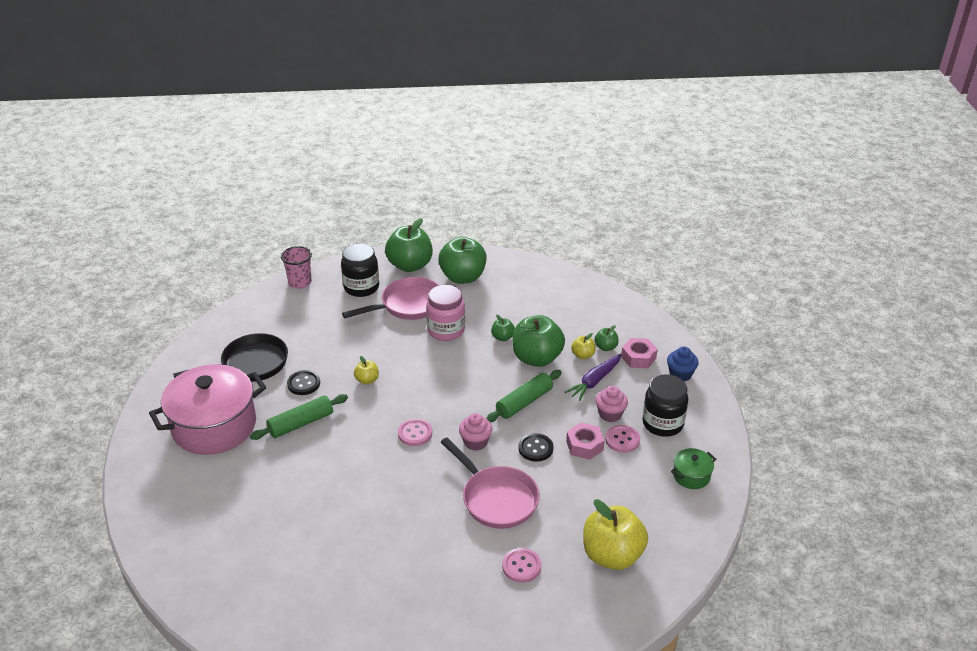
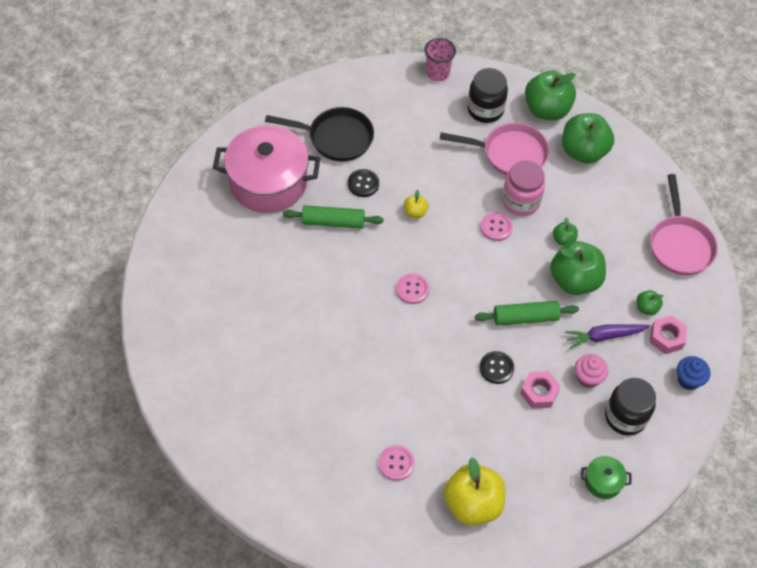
camera: 35 degrees right, 20 degrees up
pink pan [441,438,540,529] -> pink pan moved to [650,174,718,275]
pink cupcake [459,413,492,451] -> none
yellow apple [571,333,596,359] -> none
pink button [605,425,640,453] -> pink button moved to [480,212,513,241]

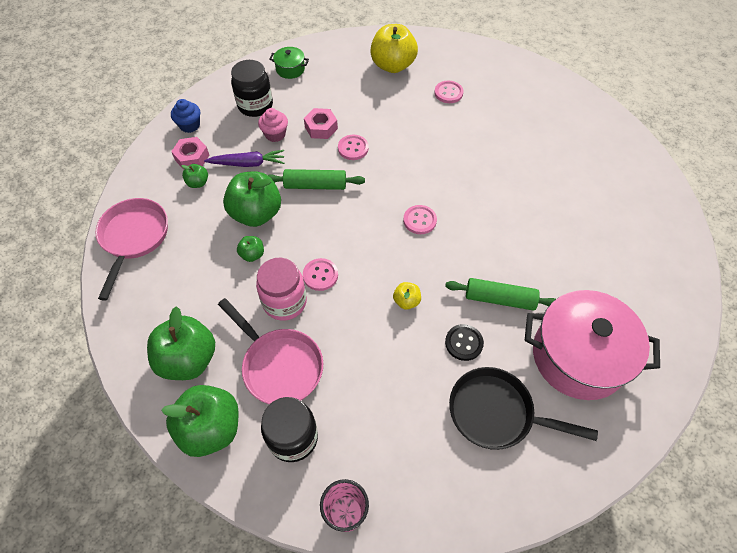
camera: 170 degrees left, 0 degrees up
pink pan [440,123,549,175] -> pink pan turned 150 degrees counterclockwise [218,298,323,404]
black button [479,351,514,384] -> pink button [338,135,369,160]

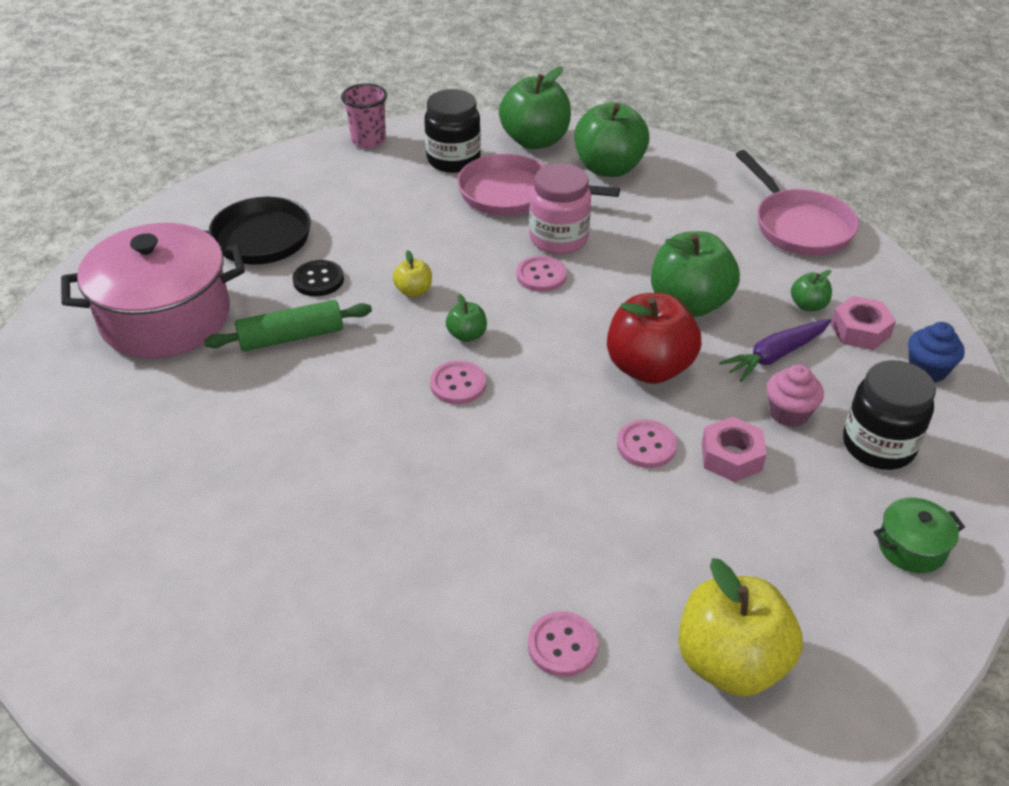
camera: 150 degrees right, 15 degrees down
green apple [237,236,264,262] -> green apple moved to [446,294,487,342]
green rolling pin [268,169,365,190] -> red apple [607,293,701,384]

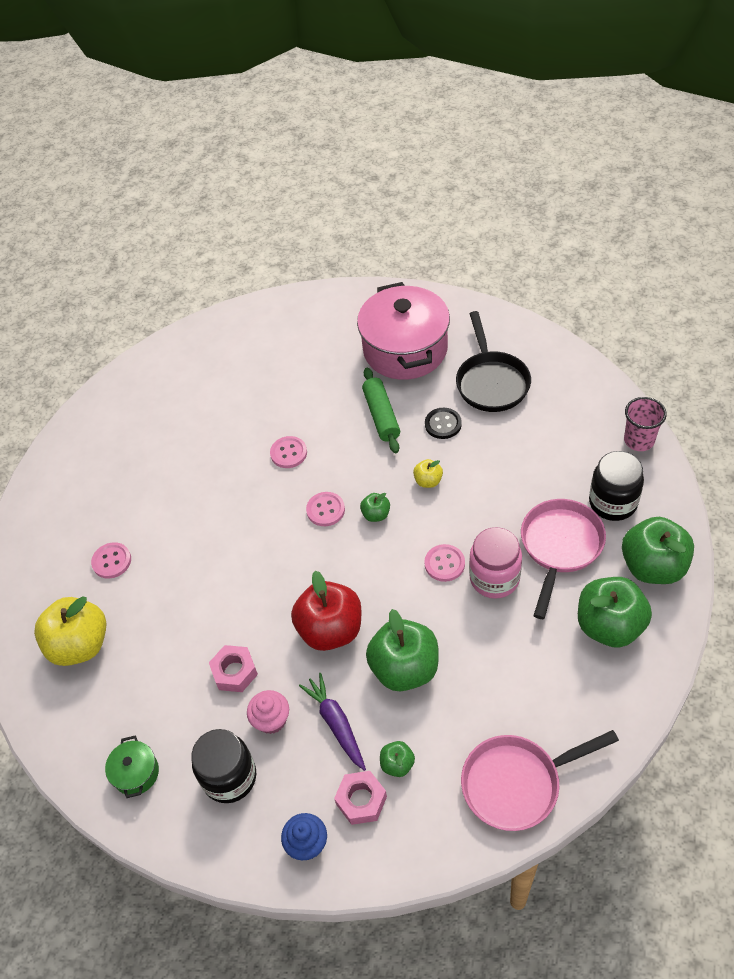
camera: 100 degrees right, 10 degrees up
pink button [617,420,677,468] -> pink button moved to [270,436,307,468]

